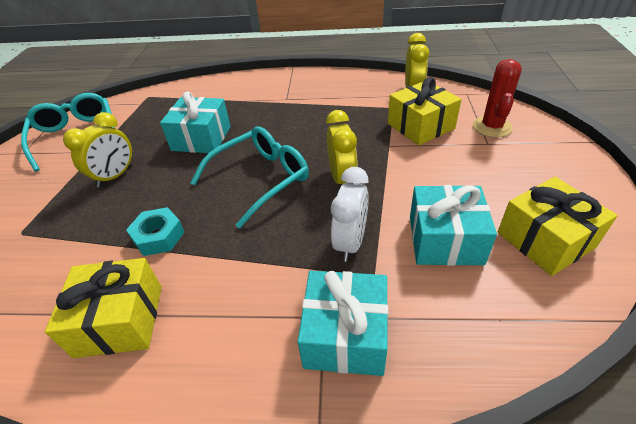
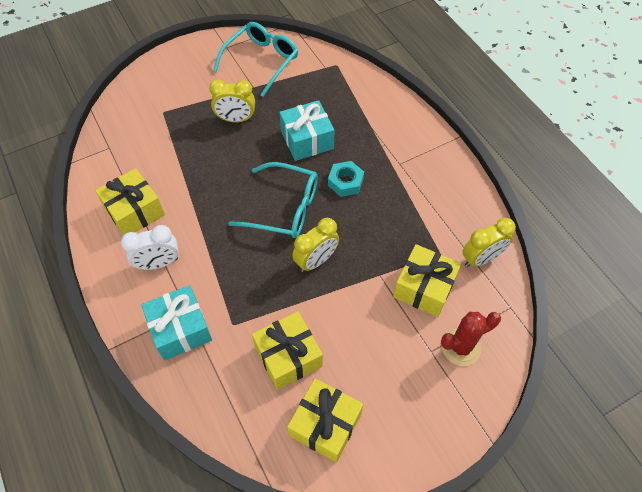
camera: 55 degrees right, 15 degrees up
turquoise nut [126,207,185,256] -> turquoise nut moved to [328,161,364,197]
white clock [331,167,369,262] -> white clock moved to [121,225,179,270]
turquoise gift [410,185,497,266] -> yellow gift [252,311,323,390]

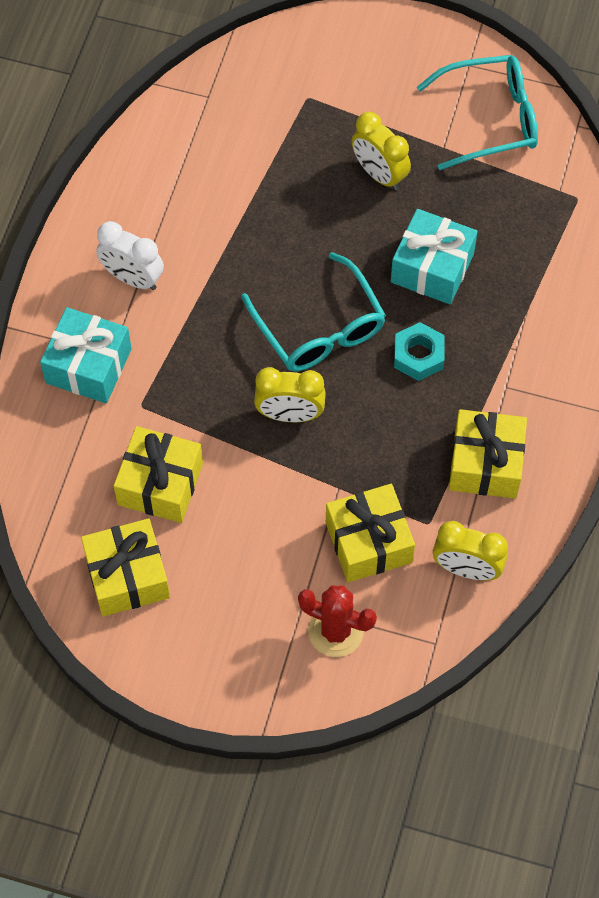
camera: 45 degrees right, 5 degrees up
yellow gift [95,168,165,235] -> yellow gift moved to [449,409,527,498]

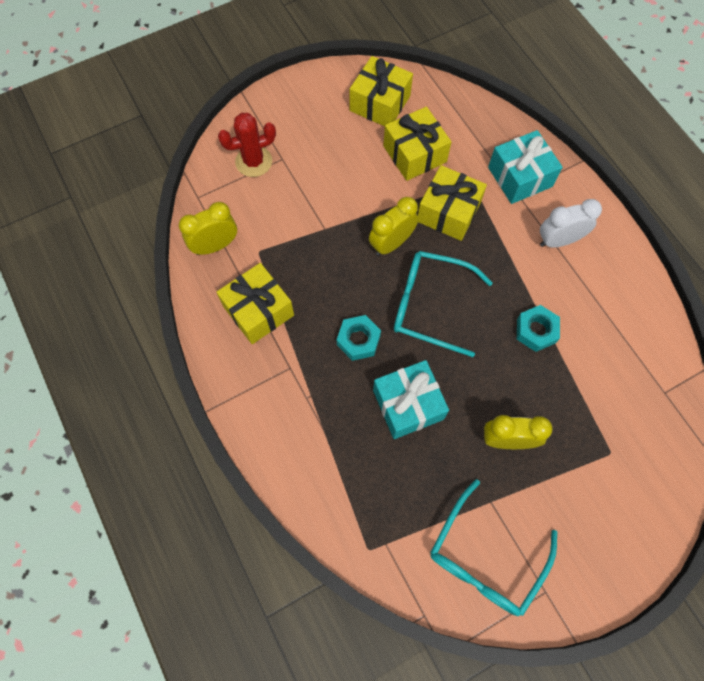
camera: 135 degrees right, 5 degrees up
yellow gift [326,484,415,582] -> yellow gift moved to [418,165,487,241]
none -> turquoise nut [517,305,560,352]

